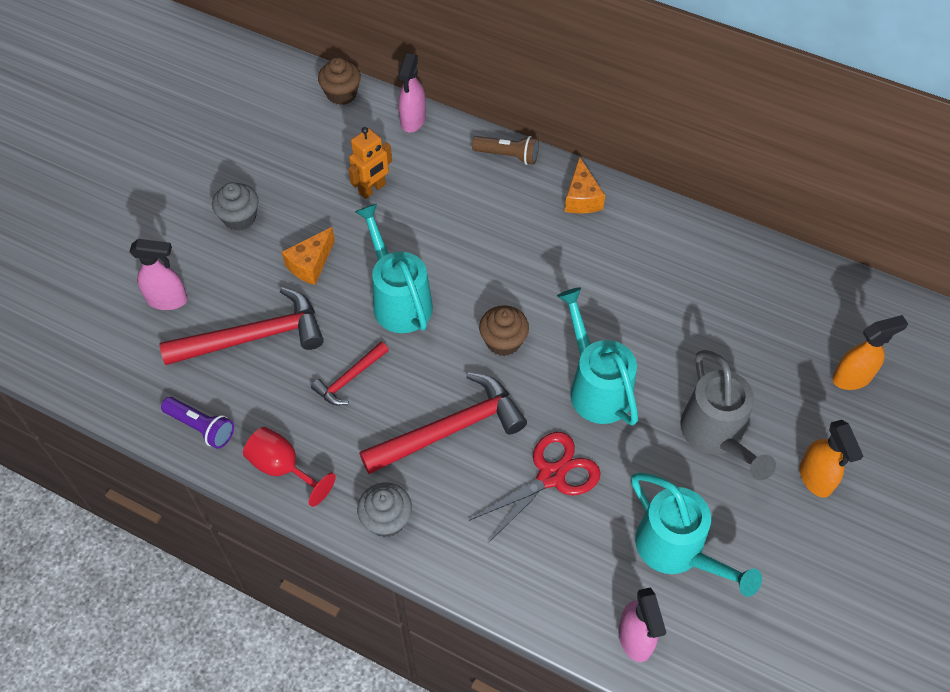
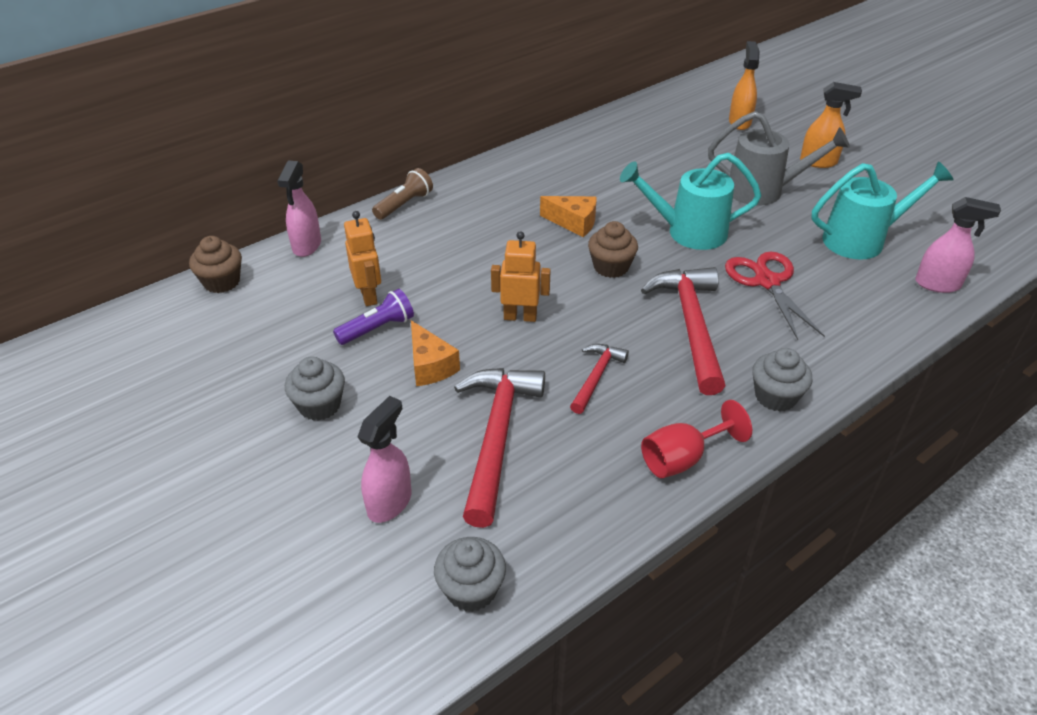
camera: 65 degrees left, 15 degrees down
purple flashlight [161,397,234,449] -> purple flashlight moved to [333,289,414,345]
red hammer [311,342,389,406] -> red hammer turned 135 degrees counterclockwise [570,344,629,414]
turquoise watering can [355,203,433,333] -> orange robot [491,231,550,322]
pink spray bottle [398,53,426,132] -> pink spray bottle turned 60 degrees clockwise [277,160,321,257]
orange cheese [565,157,605,213] -> orange cheese moved to [540,196,597,237]
none -> grey cupcake [434,537,506,612]

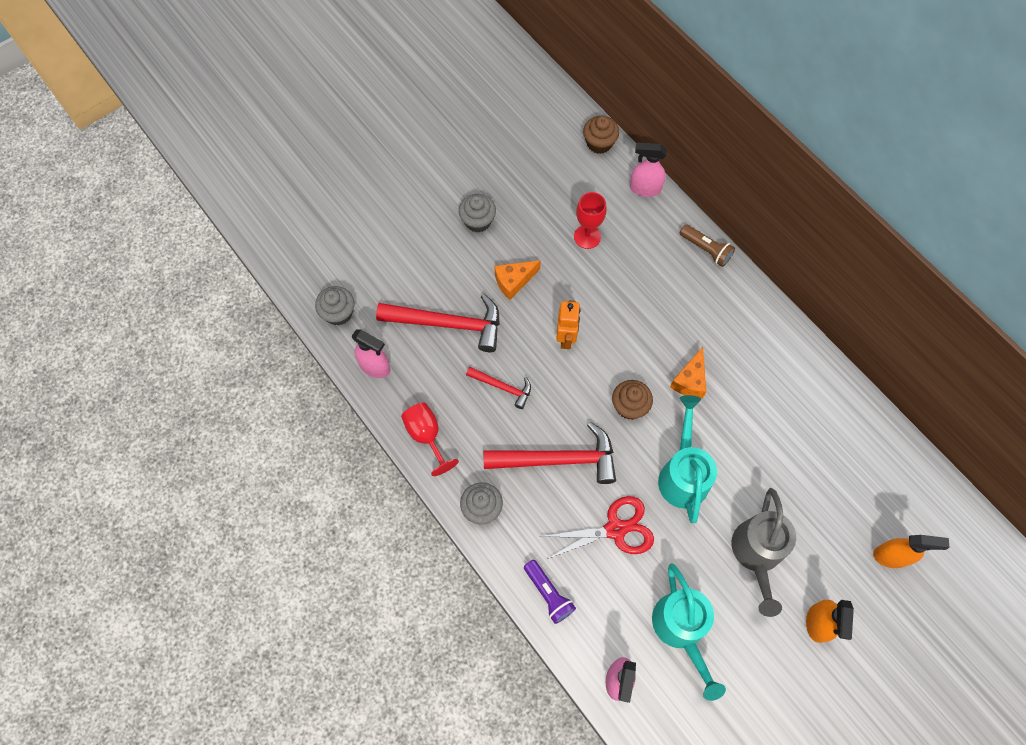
camera: 90 degrees right, 25 degrees up
purple flashlight [333,289,414,345] -> purple flashlight moved to [524,560,576,624]
orange robot [344,211,381,306] -> red goblet [574,192,606,249]
pink spray bottle [357,396,411,523] -> pink spray bottle moved to [352,329,390,378]

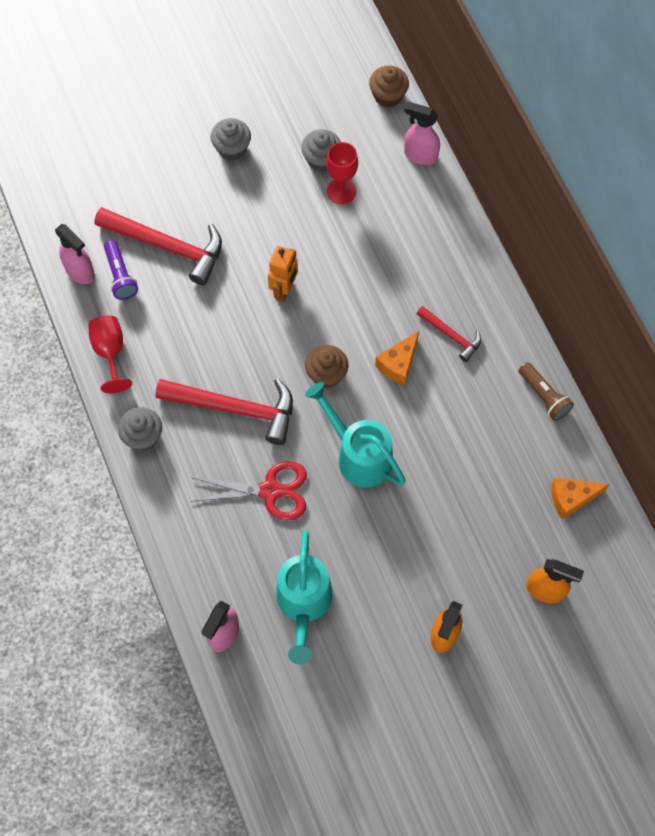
camera: 15 degrees right, 0 degrees up
grey cupcake [315,286,354,326] -> grey cupcake moved to [301,129,341,172]
red hammer [466,367,531,409] -> red hammer moved to [417,306,481,362]
orange cheese [495,260,541,300] -> orange cheese moved to [551,478,609,520]
purple flashlight [524,560,576,624] -> purple flashlight moved to [104,240,138,300]
turquoise watering can [658,395,717,523] -> turquoise watering can turned 60 degrees counterclockwise [305,382,406,487]
brown flashlight [680,224,735,267] -> brown flashlight moved to [519,362,574,421]
grey watering can [731,488,796,617] -> none

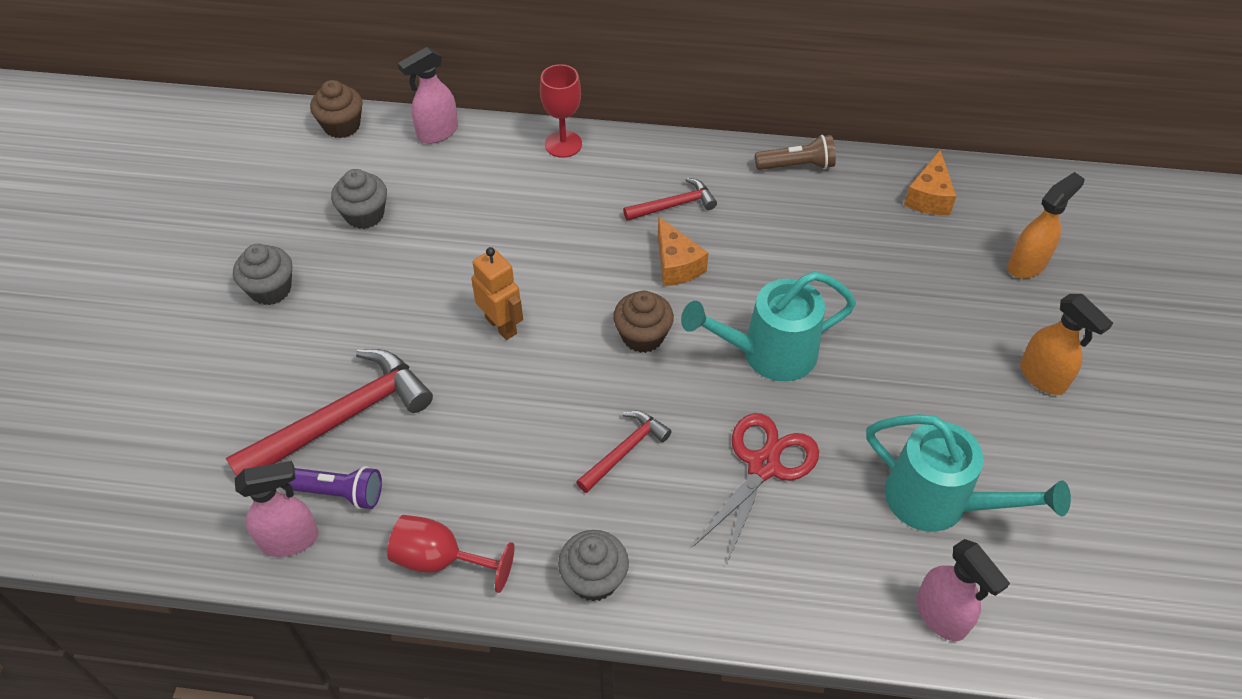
camera: 60 degrees left, 15 degrees down
red hammer [155,378,293,445] -> red hammer [576,411,672,493], size x0.53
red goblet [326,142,358,204] -> red goblet moved to [540,64,582,158]

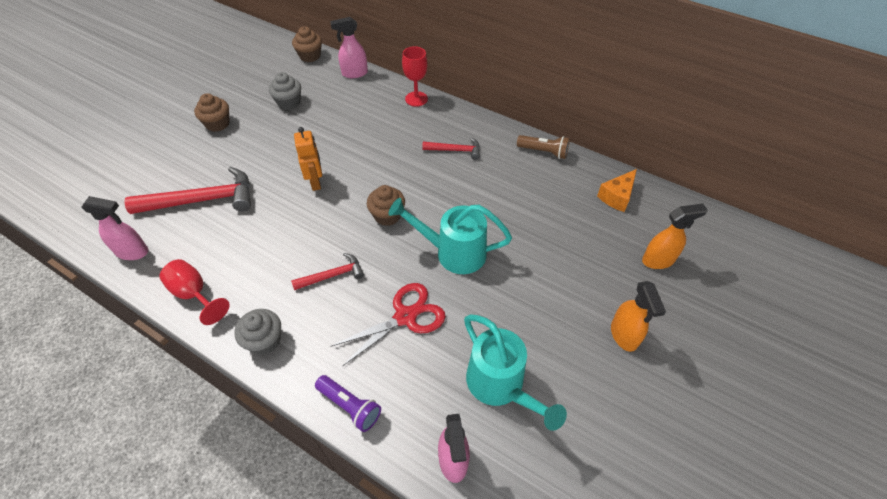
camera: 25 degrees right, 0 degrees up
grey cupcake [233,244,292,305] -> brown cupcake [194,93,230,132]
purple flashlight [289,466,382,510] -> purple flashlight moved to [315,375,381,432]
orange cheese [658,216,709,286] -> none

